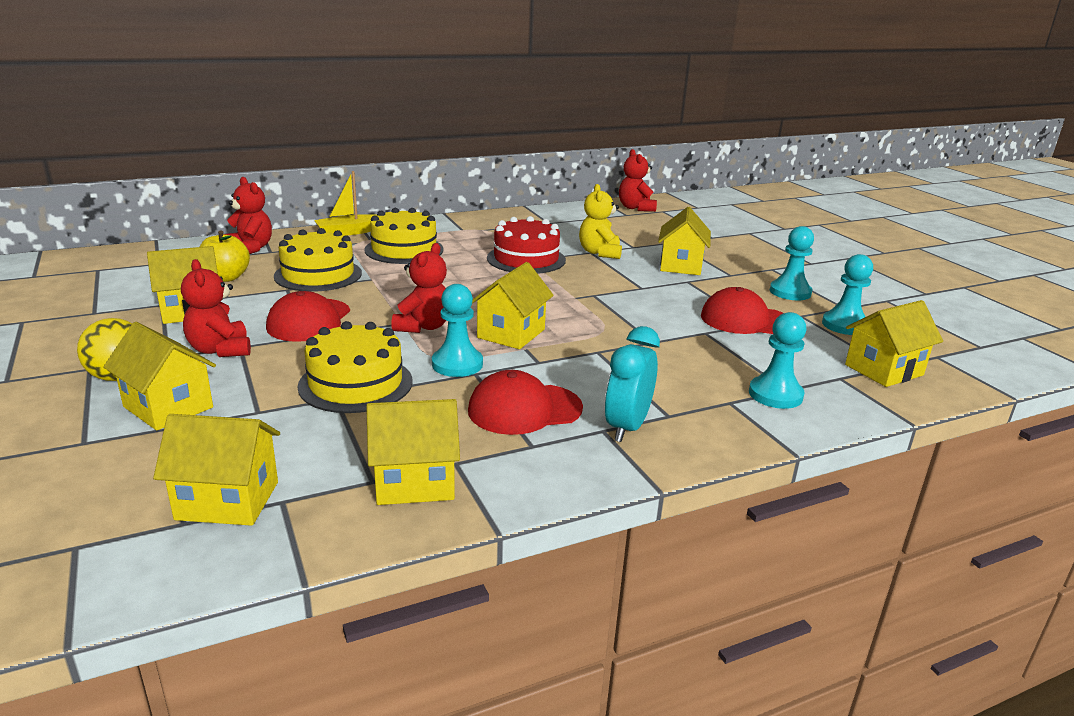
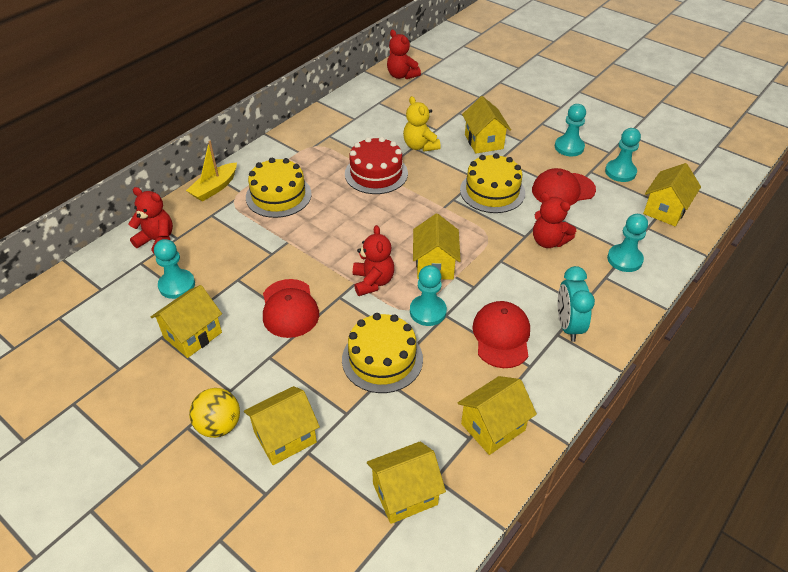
camera: 25 degrees left, 20 degrees up
yellow house [103,322,216,431] -> yellow house turned 45 degrees counterclockwise [244,386,320,465]
red teddy bear [181,259,251,357] -> red teddy bear moved to [533,193,576,248]
yellow apple [200,231,250,282] -> turquoise pawn [154,239,195,299]
yellow cake [274,228,362,292] -> yellow cake moved to [460,153,525,213]
red cap [468,370,583,435] -> red cap turned 135 degrees clockwise [472,301,530,368]

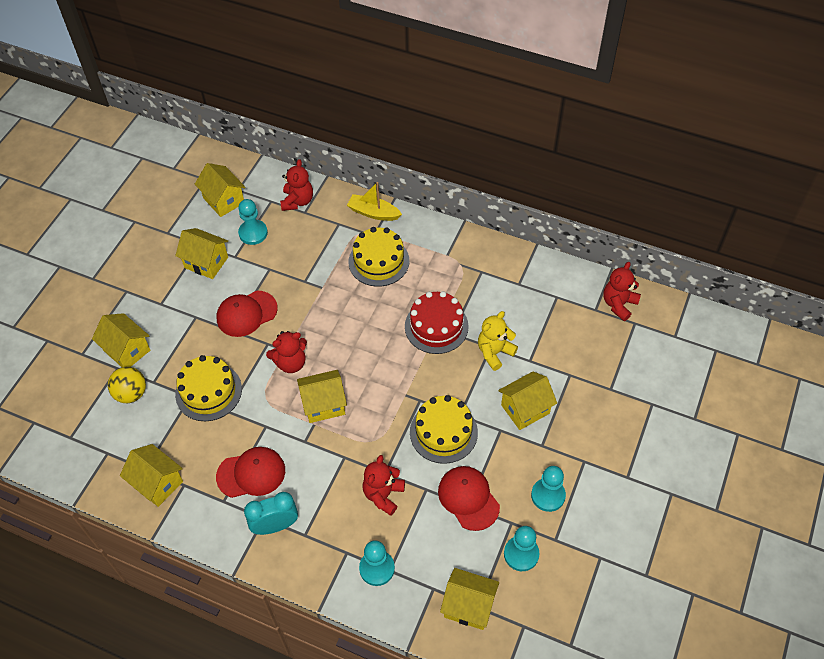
camera: 75 degrees right, 10 degrees up
yellow ball [189,388,240,438] -> yellow ball moved to [108,367,146,403]
yellow house [367,441,446,524] -> yellow house moved to [195,163,246,217]
turquoise pawn [410,265,447,326] -> none

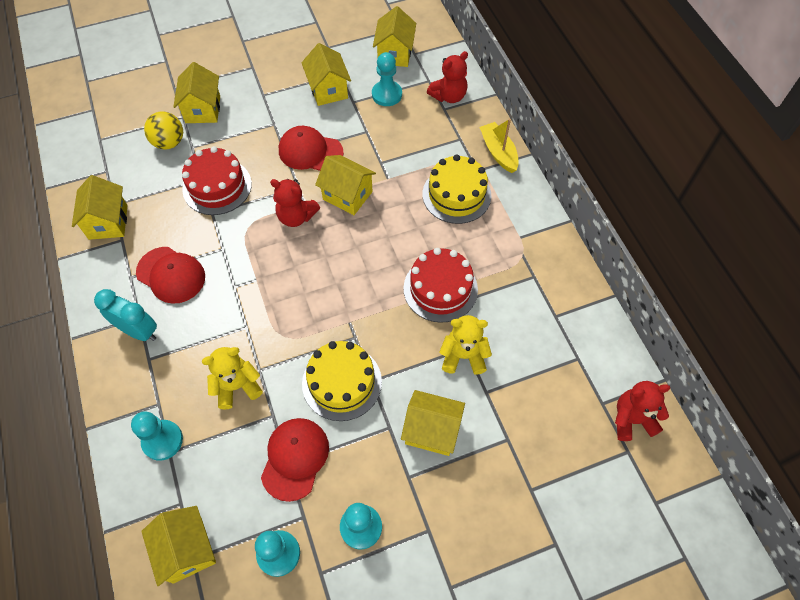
camera: 45 degrees right, 5 degrees up
yellow cake [175,355,242,421] -> red cake [182,146,252,215]
yellow house [297,370,347,423] -> yellow house moved to [315,155,376,215]
red teddy bear [363,455,405,516] -> yellow teddy bear [202,347,263,409]

